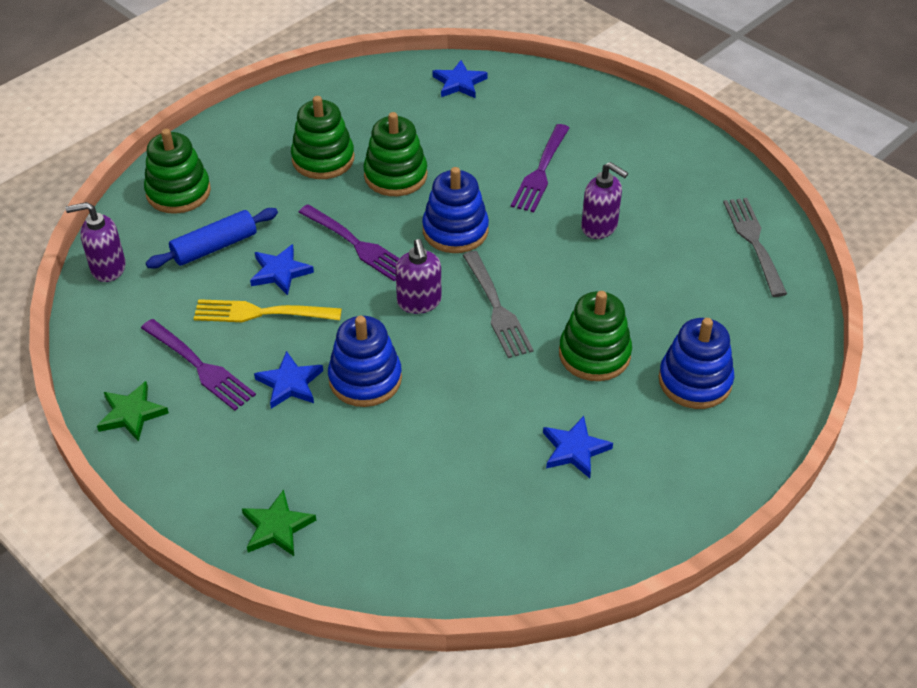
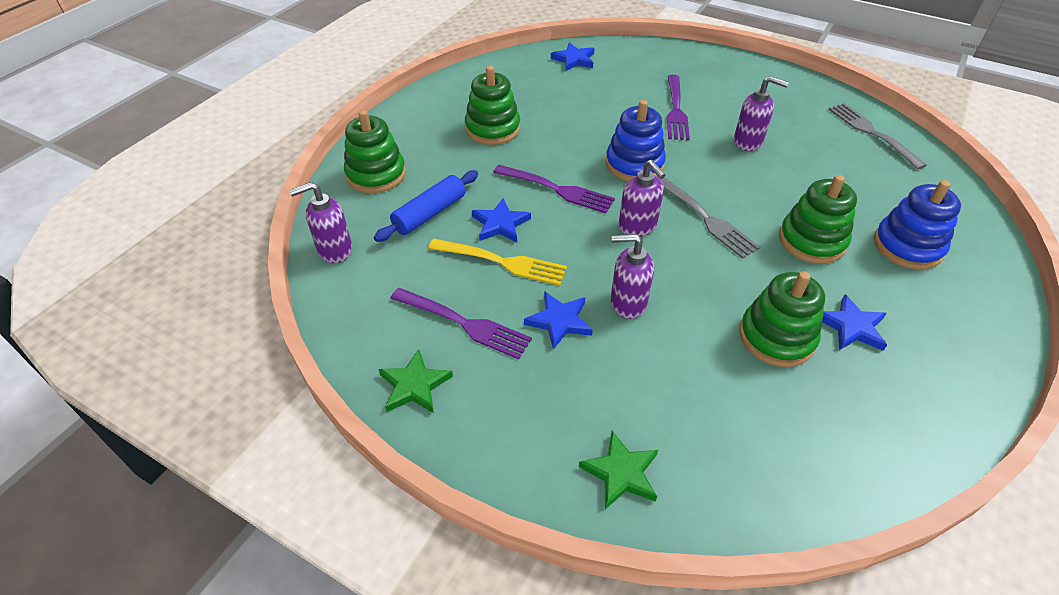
camera: 15 degrees left, 0 degrees up
yellow fork [194,299,342,322] -> yellow fork turned 150 degrees counterclockwise [428,239,567,286]
blue stacking toy [328,316,402,407] -> purple soap dispenser [611,234,654,319]
green stacking toy [363,112,427,196] -> green stacking toy moved to [739,271,825,367]

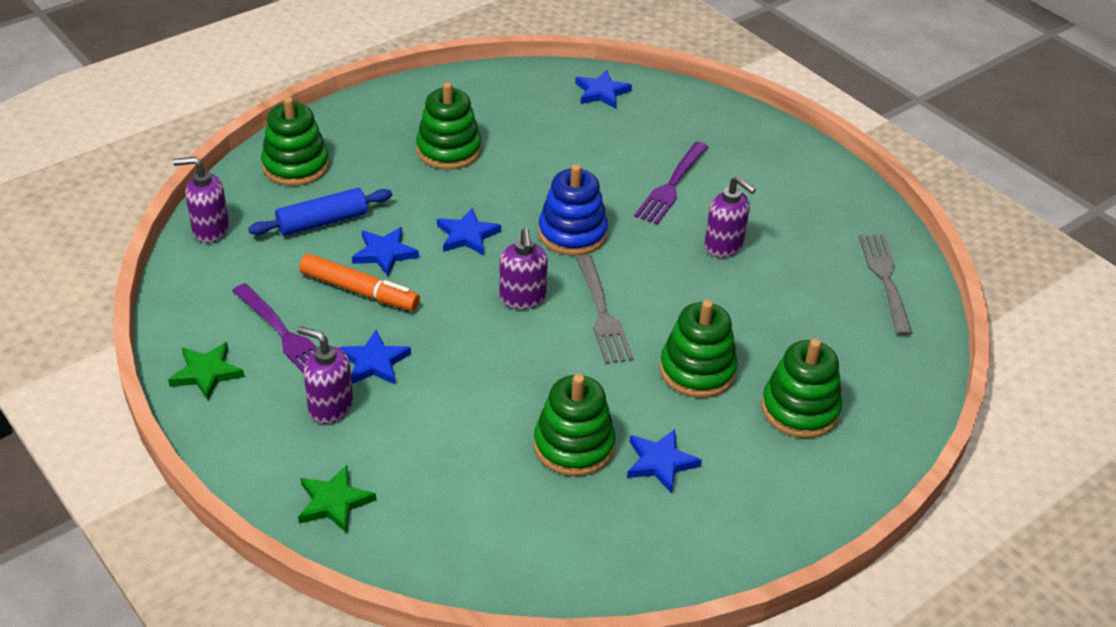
camera: 20 degrees right, 5 degrees down
yellow fork [428,239,567,286] -> orange marker [299,254,420,311]
purple fork [493,165,615,213] -> blue star [437,208,501,255]
purple soap dispenser [611,234,654,319] -> purple soap dispenser moved to [297,326,353,424]
blue stacking toy [874,180,961,269] -> green stacking toy [761,339,842,438]

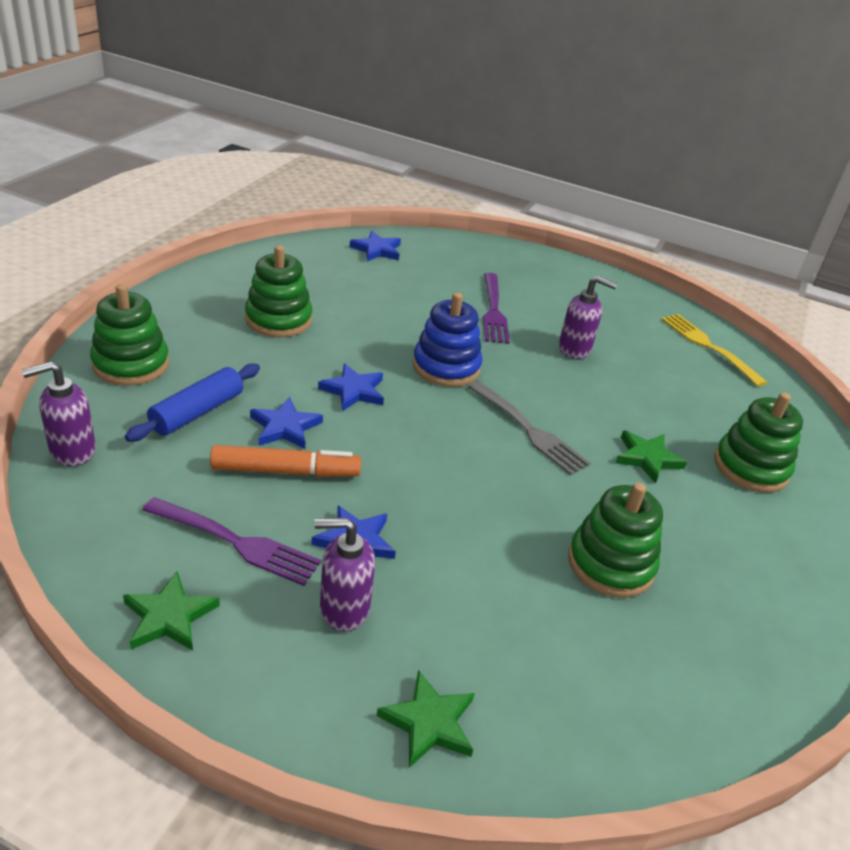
camera: 30 degrees left, 5 degrees down
purple soap dispenser [499,228,548,310] -> none
blue star [627,429,702,493] -> none
green stacking toy [660,300,738,398] -> green star [615,430,687,484]
grey fork [859,234,913,336] -> yellow fork [661,314,767,387]

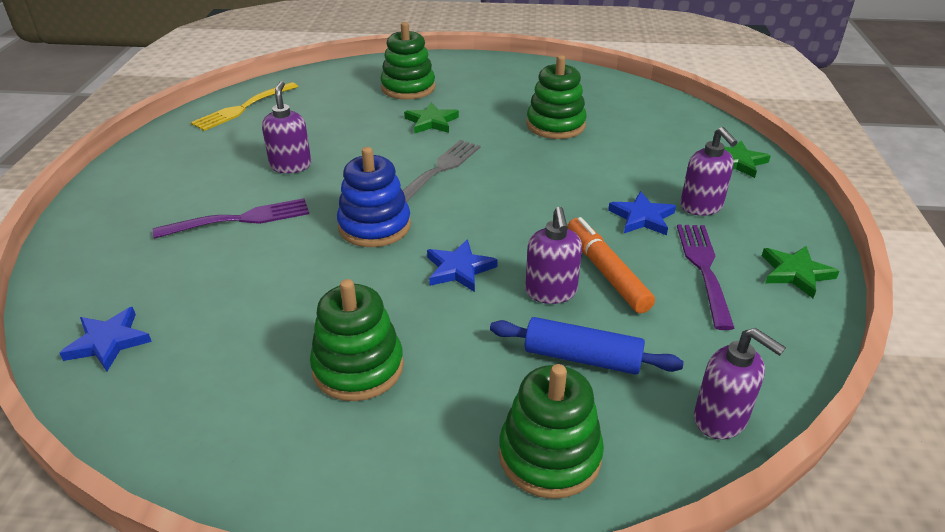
camera: 105 degrees left, 0 degrees up
blue star [250,397,323,449] -> purple soap dispenser [525,207,582,304]

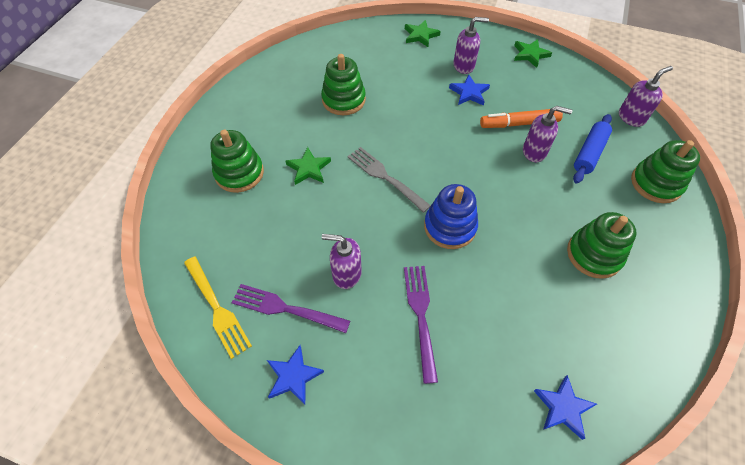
camera: 75 degrees left, 20 degrees up
blue star [427,239,498,292] -> blue star moved to [267,345,324,404]
purple fork [677,225,734,330] -> purple fork moved to [231,284,350,333]

